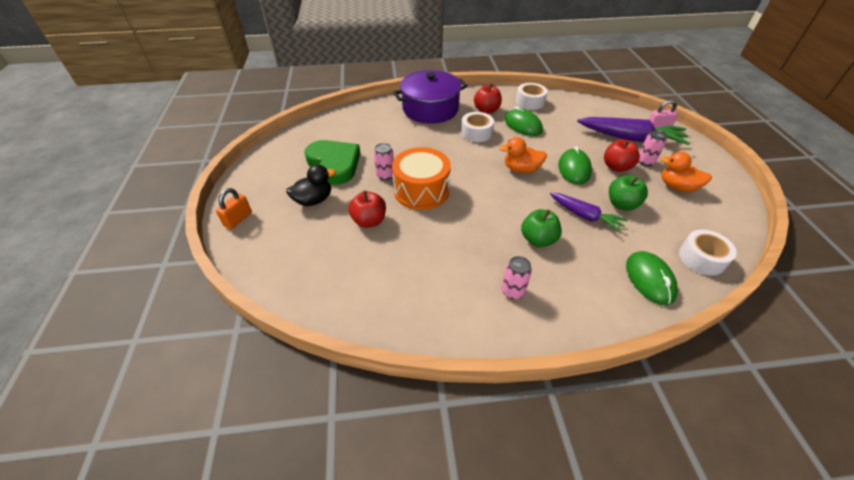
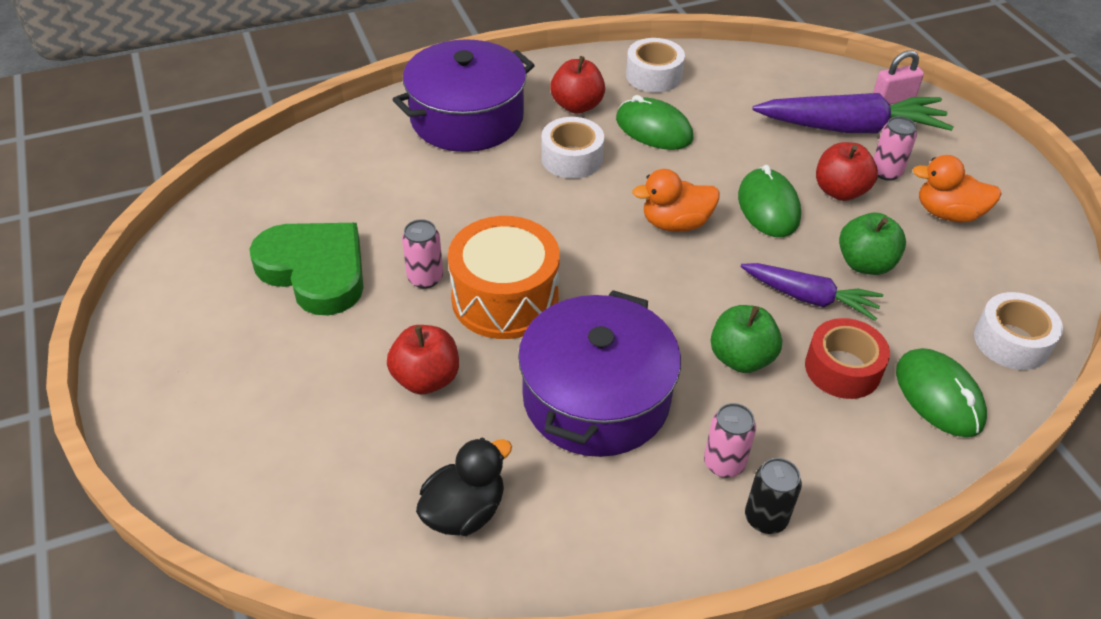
camera: 15 degrees left, 0 degrees up
orange padlock [216,188,252,229] -> none
black duck [286,164,336,206] -> black duck moved to [416,438,512,536]
none -> purple pot [518,290,681,457]
none -> black can [745,458,802,534]
none -> red tape [805,318,890,399]

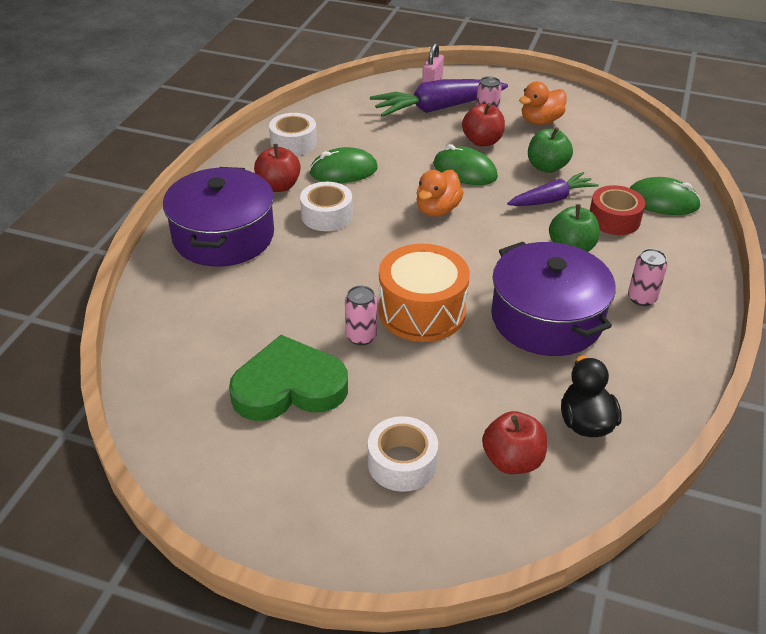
camera: 50 degrees left, 5 degrees down
red apple [387,325,459,394] -> red apple moved to [482,411,547,474]
black can [745,458,802,534] -> none
purple carrot [753,93,954,133] -> purple carrot turned 150 degrees counterclockwise [370,79,508,117]
white tape [974,292,1063,370] -> white tape moved to [368,416,438,492]

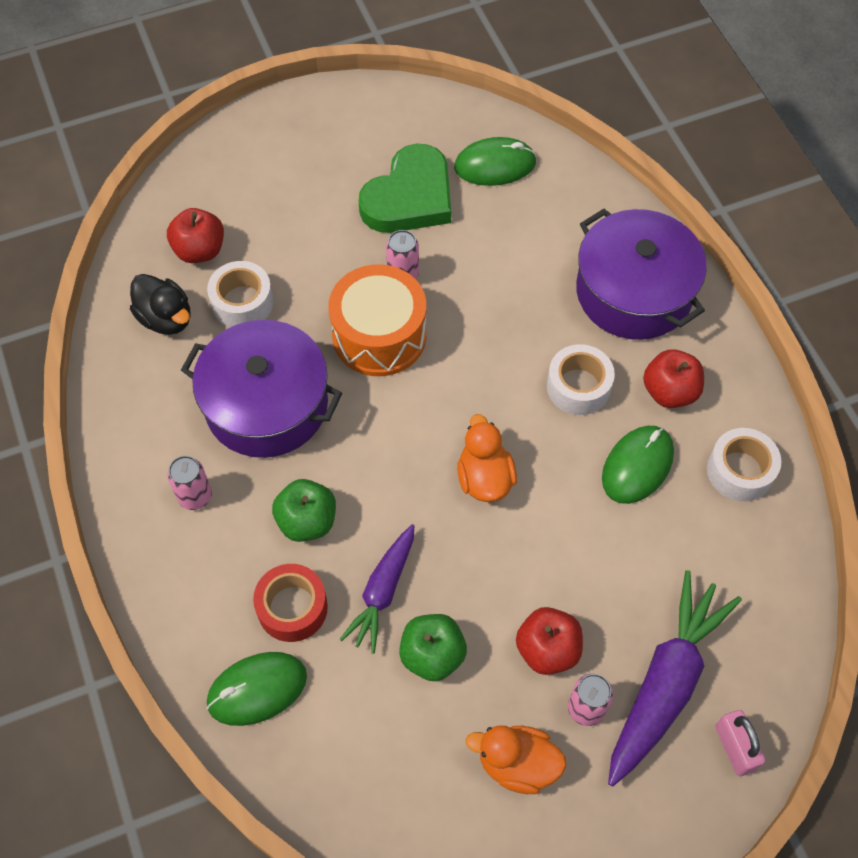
camera: 140 degrees right, 20 degrees up
white tape [368,416,438,492] -> white tape moved to [207,261,274,327]
green mouse [433,144,498,185] -> green mouse moved to [454,137,537,186]
orange duck [519,82,566,125] -> orange duck turned 90 degrees counterclockwise [466,725,566,794]

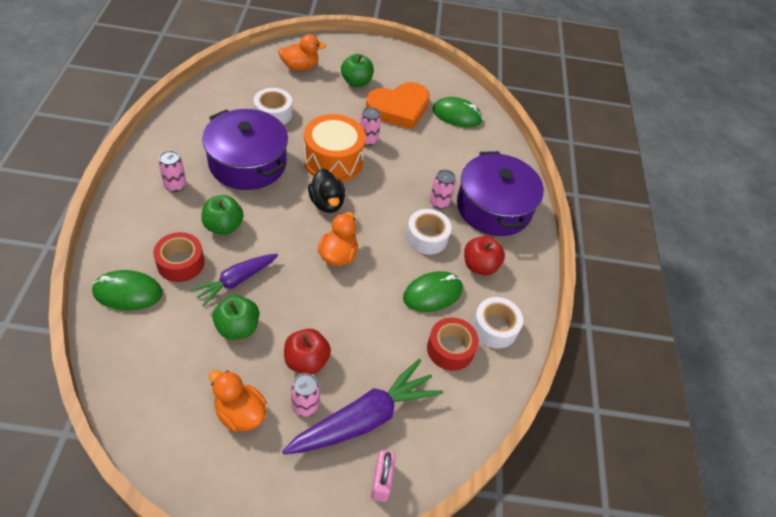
camera: 20 degrees right, 10 degrees down
black duck [130,274,191,335] -> black duck moved to [308,168,345,213]
red apple [167,208,224,263] -> none
green heart [359,144,451,233] -> orange heart [366,82,430,130]
none -> orange duck [278,34,326,71]
none -> green apple [341,54,374,87]
none -> red tape [427,317,479,371]
none -> pink can [430,170,456,209]

